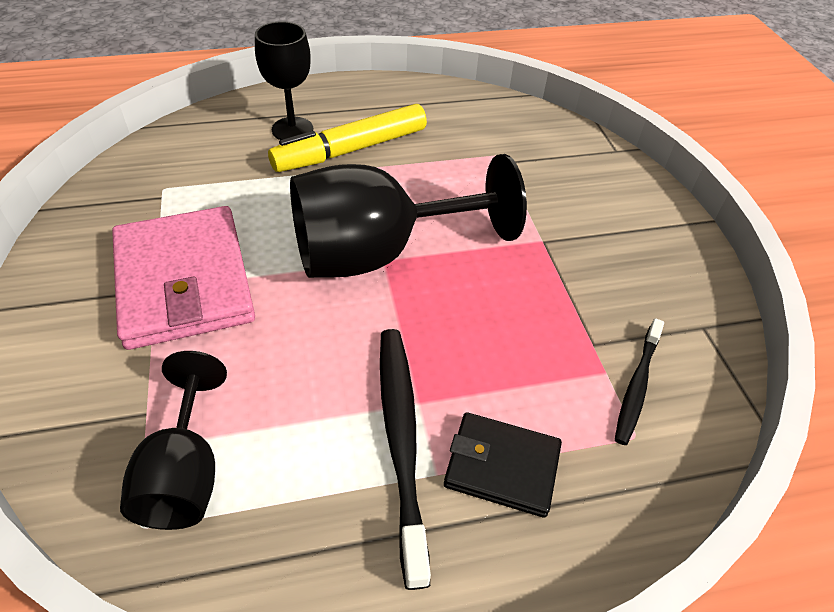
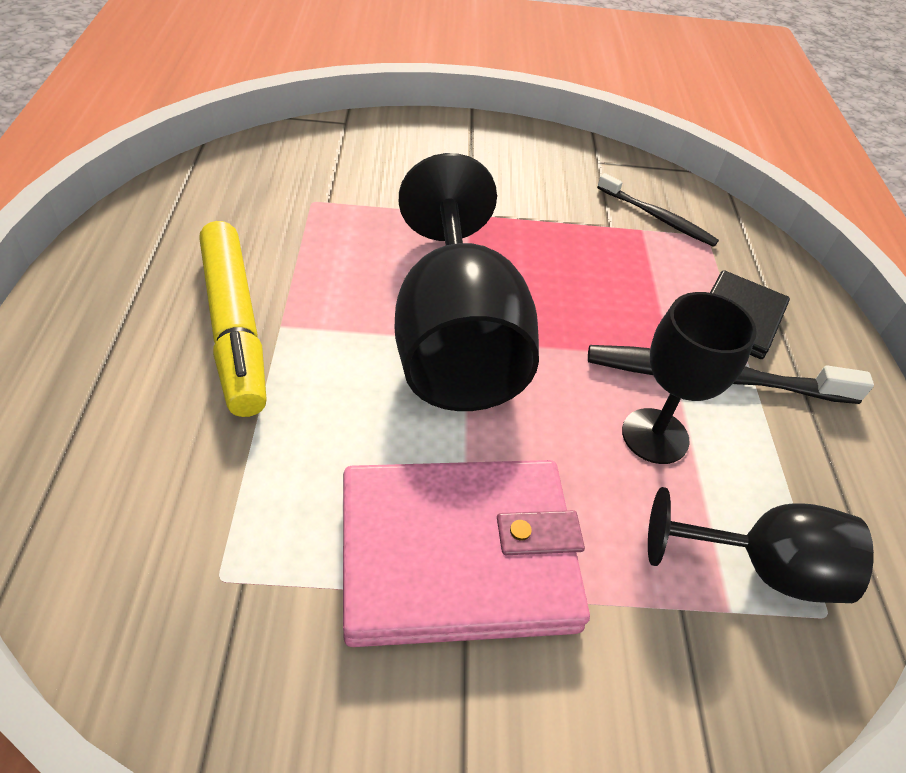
camera: 80 degrees left, 0 degrees up
black goblet [255,21,313,140] -> black goblet moved to [622,292,757,464]

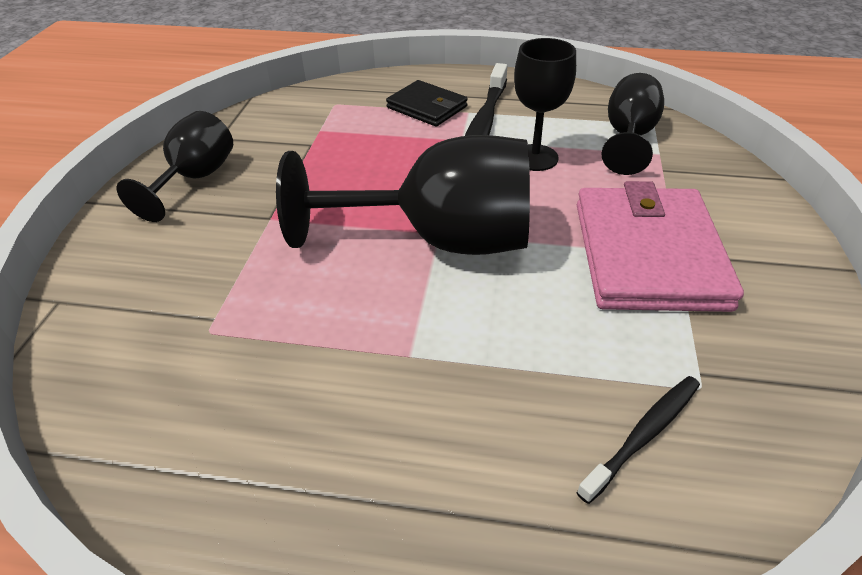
camera: 75 degrees left, 5 degrees down
yellow marker [199,221,267,417] -> none
black toothbrush [597,173,719,247] -> black toothbrush moved to [576,376,700,504]
none -> black goblet [116,111,233,222]

